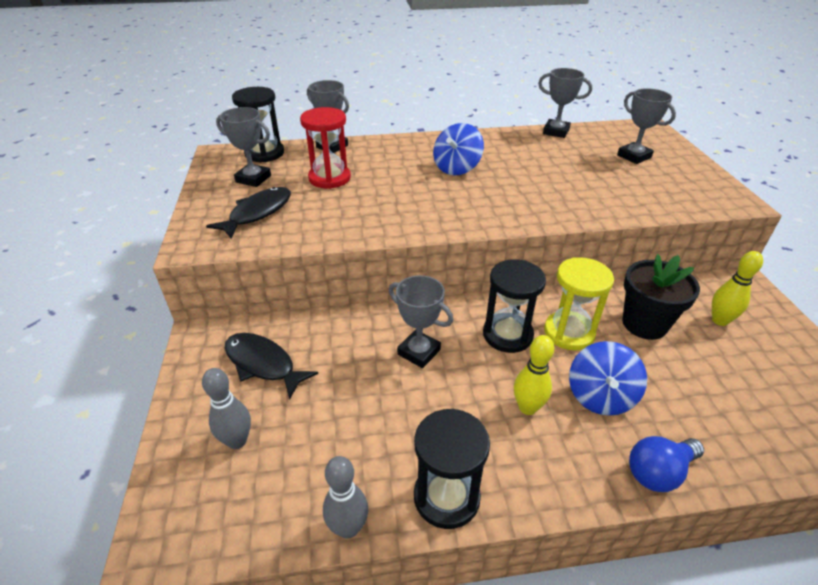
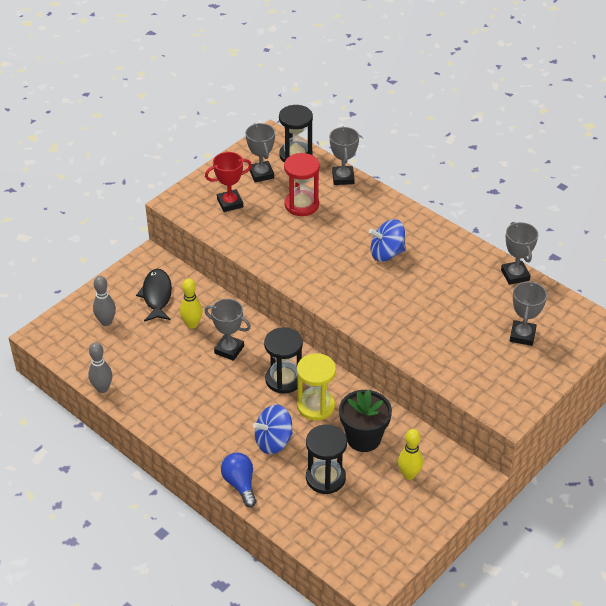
camera: 50 degrees right, 5 degrees up
black fish [206,187,291,239] -> red trophy [205,152,252,212]
grey trophy [389,275,453,368] -> grey trophy turned 60 degrees counterclockwise [204,299,251,361]
black hourglass [414,409,490,529] -> black hourglass moved to [306,424,347,494]
yellow bowling pin [514,335,554,415] -> yellow bowling pin moved to [180,278,203,329]
blue light bulb [629,436,704,492] -> blue light bulb turned 45 degrees clockwise [221,453,256,507]

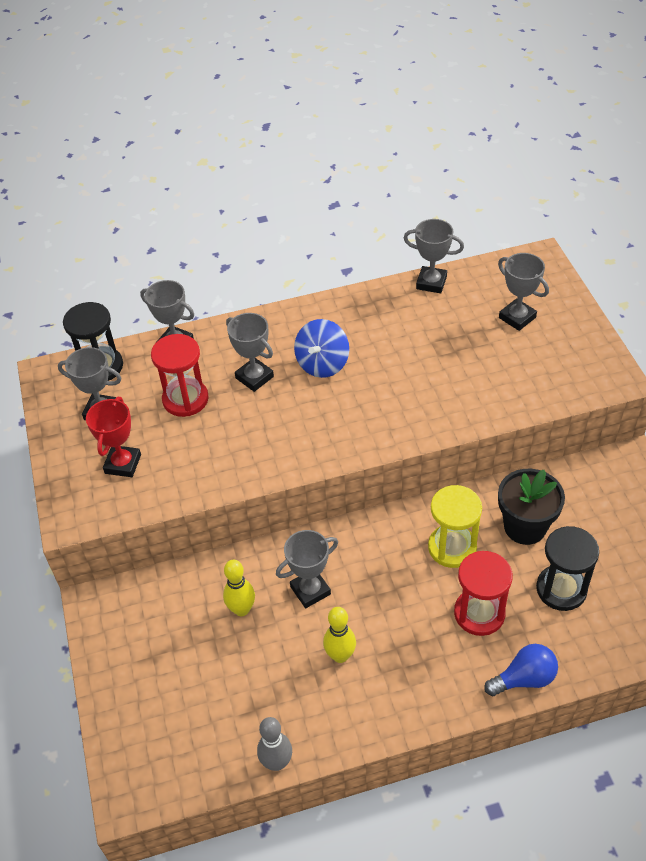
camera: 55 degrees left, 5 degrees up
grey bowling pin [93,276,116,326] -> none
black fish [136,269,172,322] -> none
blue light bulb [221,453,256,507] -> blue light bulb turned 150 degrees clockwise [484,644,558,696]
blue spinning top [253,405,293,454] -> red hourglass [454,551,513,636]
black hourglass [264,327,303,394] -> none
yellow bowling pin [398,429,423,480] -> yellow bowling pin moved to [323,607,356,663]
none -> grey trophy [226,313,274,392]

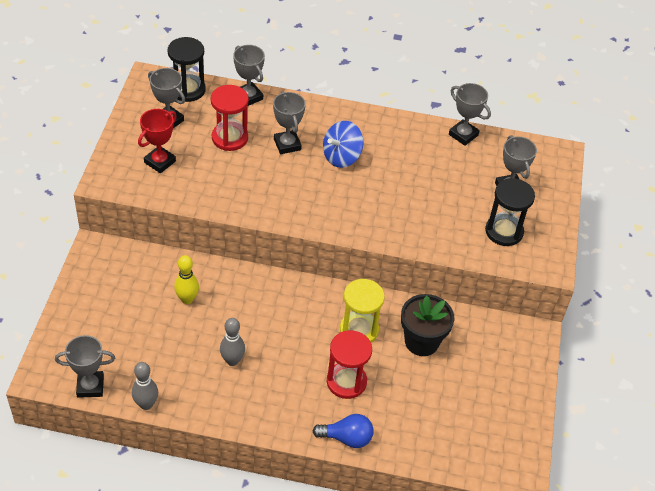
camera: 20 degrees right, 0 degrees up
grey trophy [276,530,338,608] -> grey trophy moved to [55,335,115,398]
yellow bowling pin [323,607,356,663] -> grey bowling pin [220,318,245,366]
black hourglass [536,526,599,611] -> black hourglass moved to [485,178,535,246]

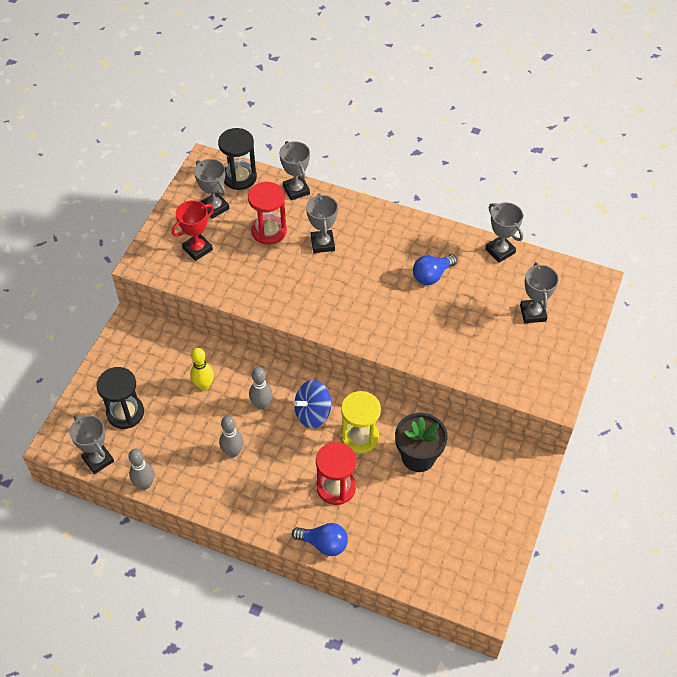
camera: 15 degrees right, 5 degrees up
grey trophy [55,335,115,398] -> grey trophy turned 45 degrees clockwise [70,415,114,474]
blue spinning top [323,121,364,168] -> blue spinning top moved to [294,380,331,428]
black hourglass [485,178,535,246] -> black hourglass moved to [96,367,144,429]
none -> grey bowling pin [249,367,273,410]
none -> blue light bulb [413,255,457,285]

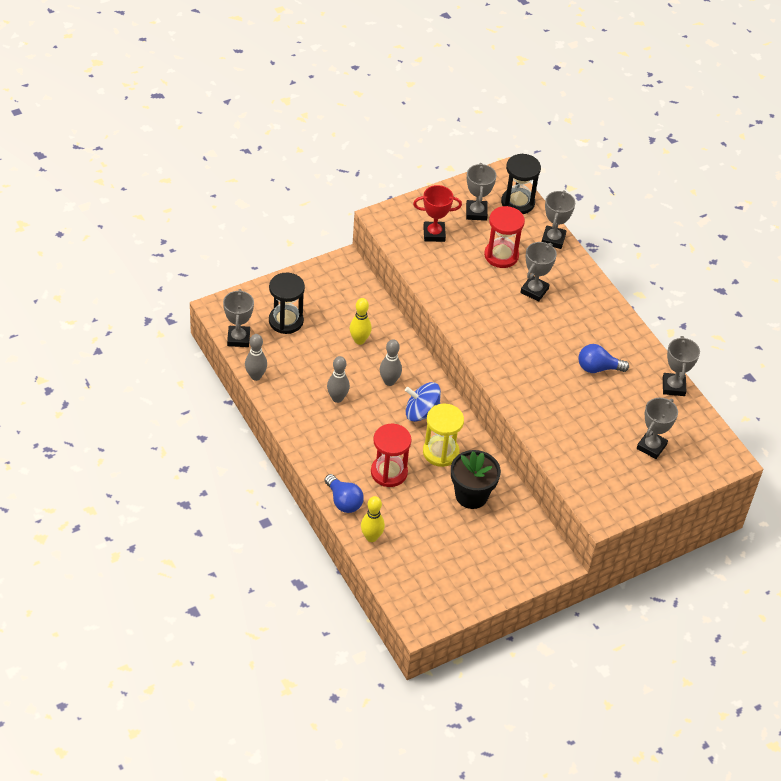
camera: 35 degrees right, 5 degrees down
none -> yellow bowling pin [361,496,385,542]

